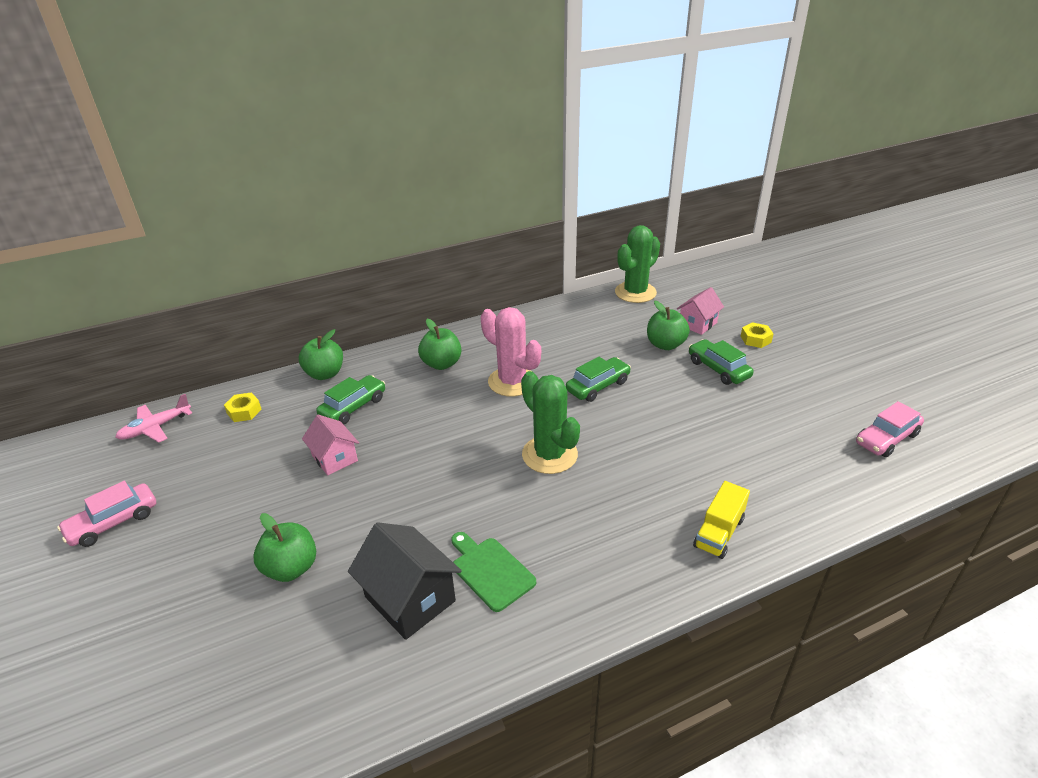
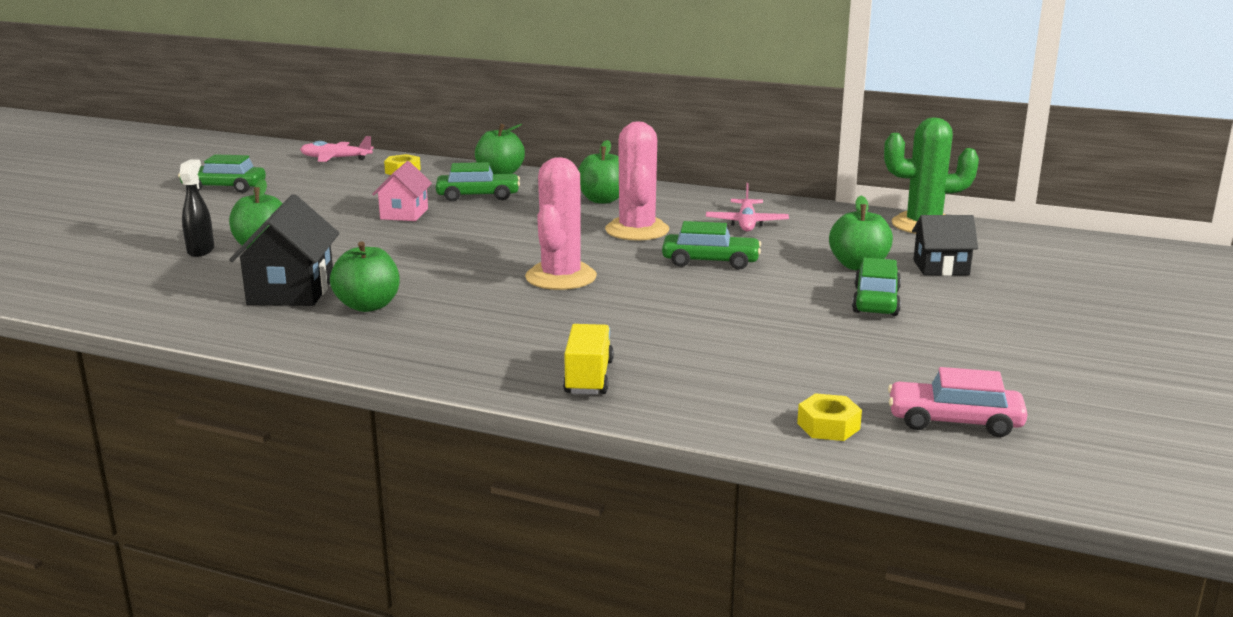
camera: 45 degrees right, 15 degrees down
pink car [57,481,156,547] -> green car [178,154,266,193]
green cutting board [451,532,536,612] -> green apple [330,241,400,312]
green cactus [521,371,580,474] -> pink cactus [525,157,597,290]
pink house [677,287,724,335] -> black house [912,215,978,276]
yellow truck [693,481,750,559] -> yellow truck turned 105 degrees clockwise [563,324,614,395]
yellow nut [741,322,773,348] -> yellow nut moved to [797,393,862,441]
none -> black spray bottle [179,159,214,257]
none -> pink plane [706,183,789,232]

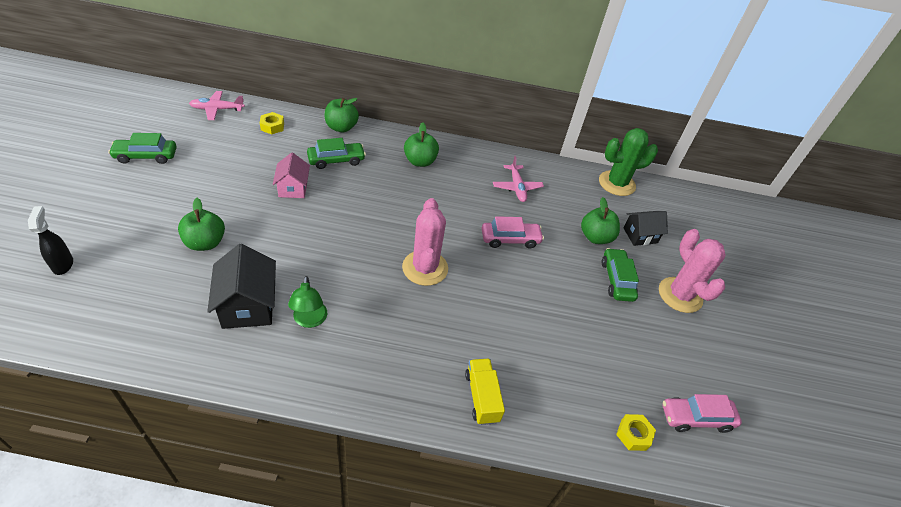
camera: 20 degrees left, 25 degrees up
black spray bottle [179,159,214,257] -> black spray bottle moved to [28,206,73,275]
green apple [330,241,400,312] -> green lamp [288,276,327,328]
pink cactus [605,121,669,241] -> pink cactus moved to [659,229,726,313]
green car [662,221,761,270] -> pink car [481,216,544,249]

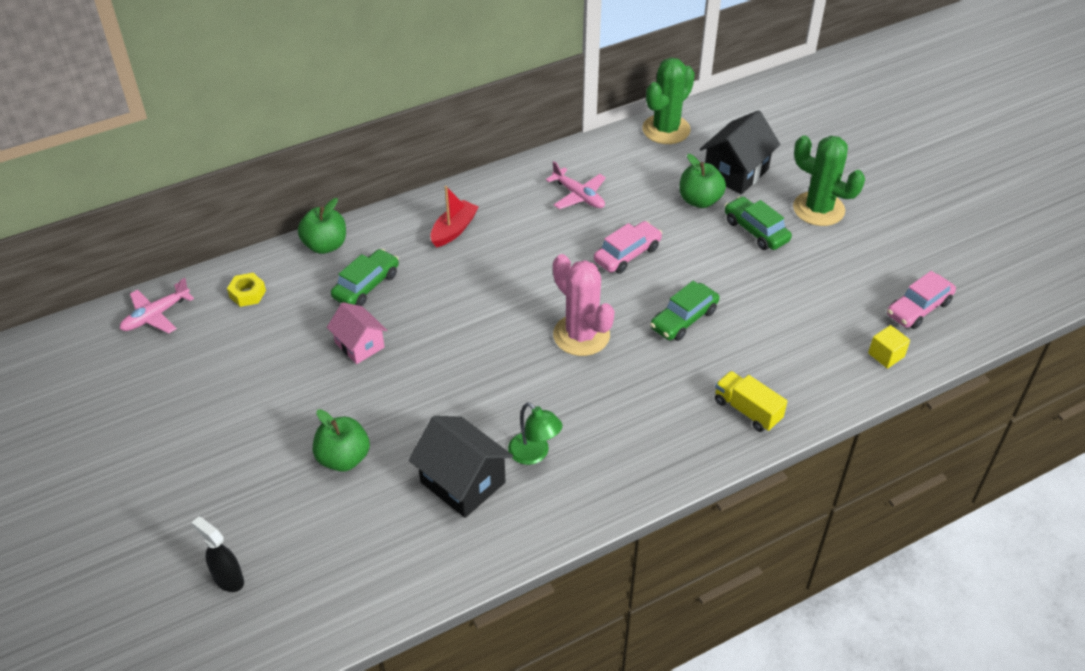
camera: 30 degrees left, 0 degrees up
green car [108,133,177,164] -> green car moved to [650,281,720,341]
green apple [404,122,439,167] -> red boat [430,186,479,248]
yellow nut [616,414,656,451] -> yellow cube [868,325,910,368]
black house [624,211,668,246] -> black house [700,110,781,194], size x1.53
pink cactus [659,229,726,313] -> green cactus [793,135,865,226]

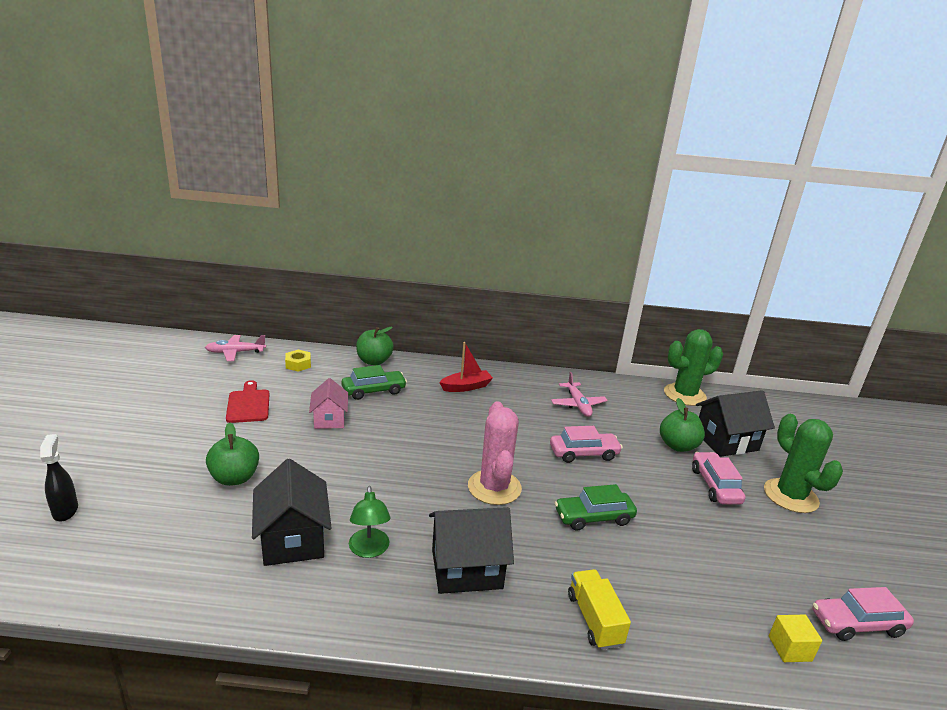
camera: 30 degrees right, 20 degrees down
green car [725,196,792,250] -> pink car [692,452,745,504]
none -> red cutting board [226,380,269,423]
none -> black house [429,507,514,594]

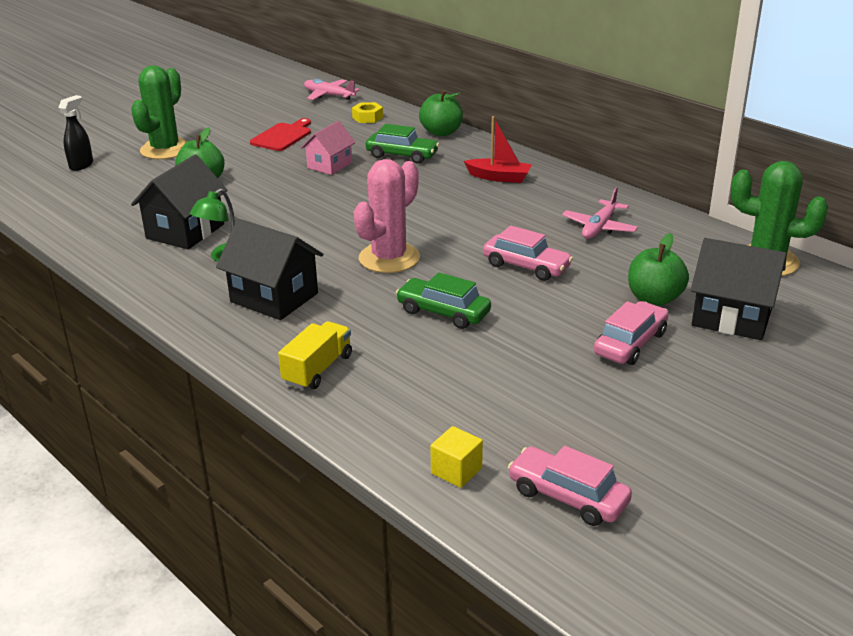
camera: 45 degrees right, 5 degrees up
green cactus [764,414,843,513] -> green cactus moved to [131,65,188,159]

